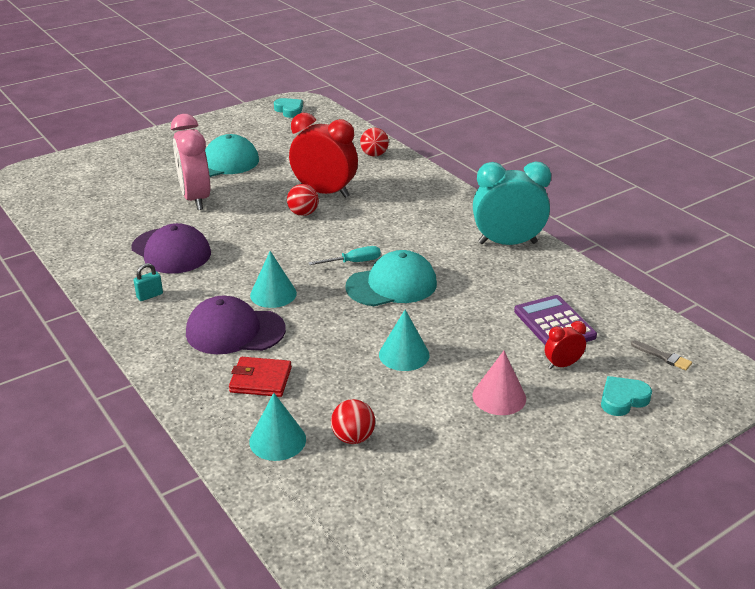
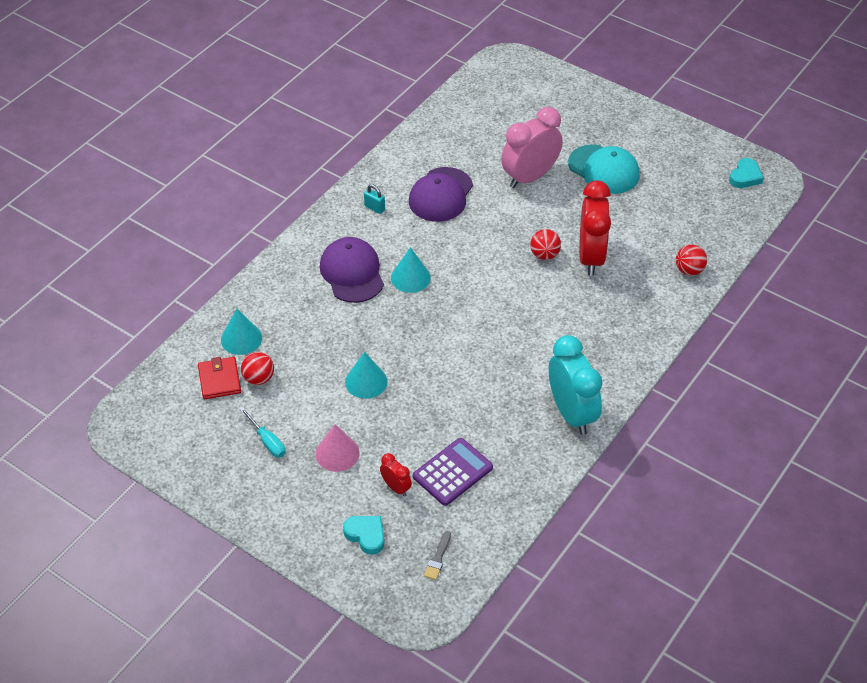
camera: 70 degrees right, 15 degrees up
red wallet [229,357,292,397] -> red wallet moved to [198,357,241,399]
turquoise screwdriver [308,246,381,265] -> turquoise screwdriver moved to [240,407,285,458]
turquoise cap [345,250,437,306] -> none

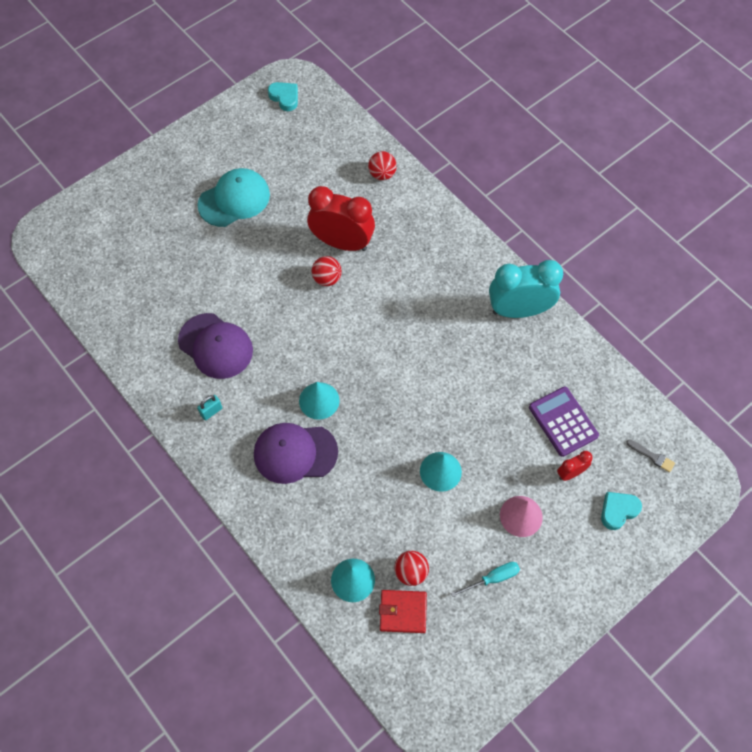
camera: 75 degrees left, 15 degrees up
pink clock [501,107,563,188] -> none

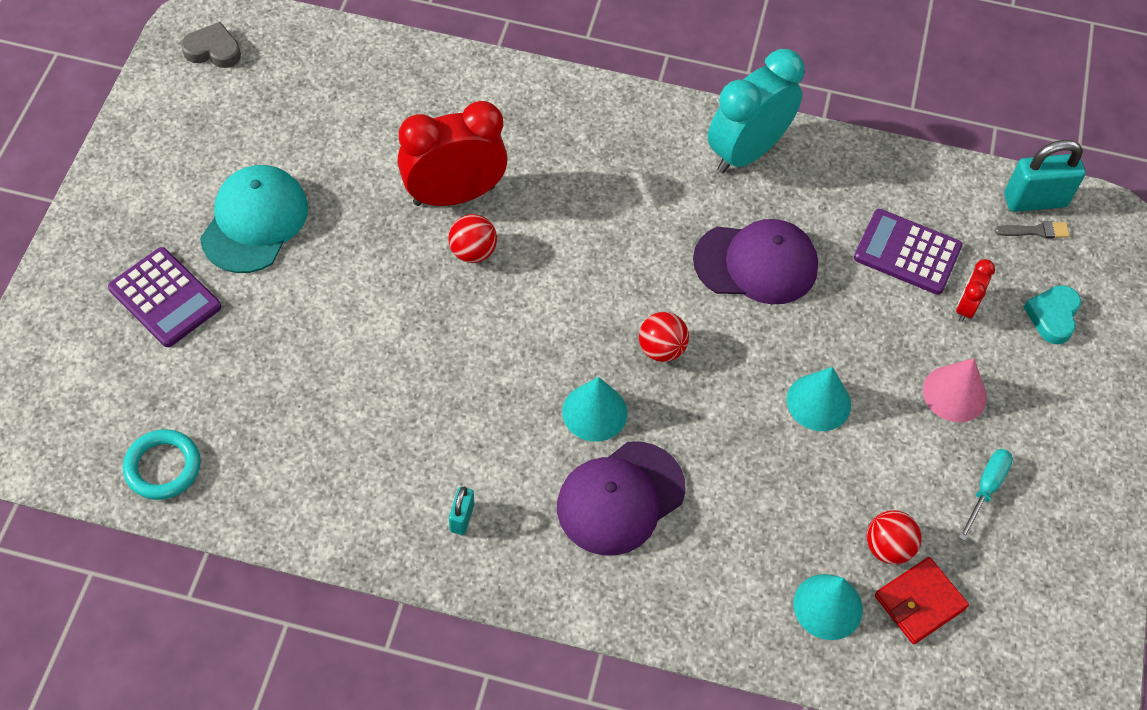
camera: 40 degrees left, 5 degrees down
purple cap [178,313,253,379] -> purple cap moved to [693,219,818,304]
turquoise heart [268,82,298,111] -> grey heart [181,22,241,68]
red ball [368,151,397,180] -> red ball moved to [639,312,689,362]
none -> purple calculator [108,247,221,347]
none -> turquoise ring [123,429,201,500]
none -> turquoise padlock [1004,140,1086,212]

